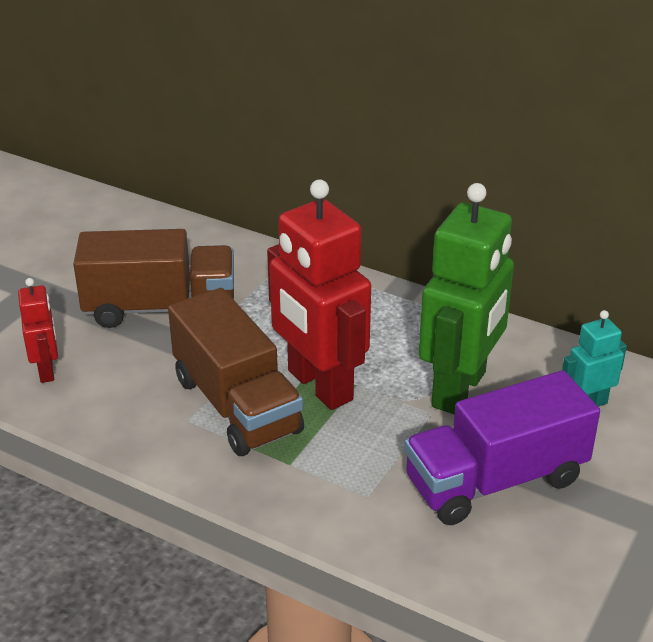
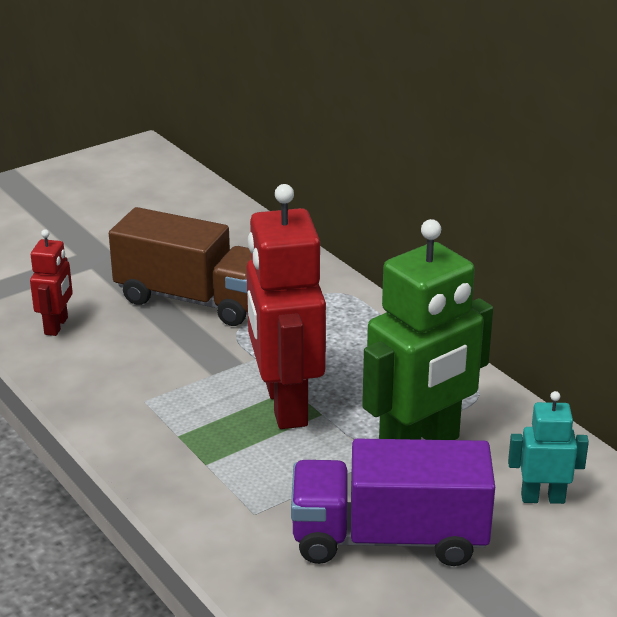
camera: 25 degrees right, 5 degrees down
brown truck [168,288,304,456] -> none

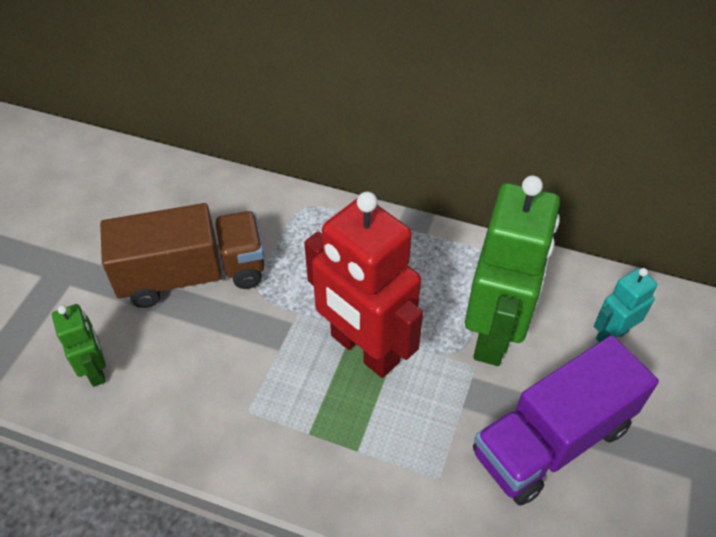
camera: 35 degrees left, 20 degrees up
red robot [30,229,73,336] -> green robot [52,304,106,387]

